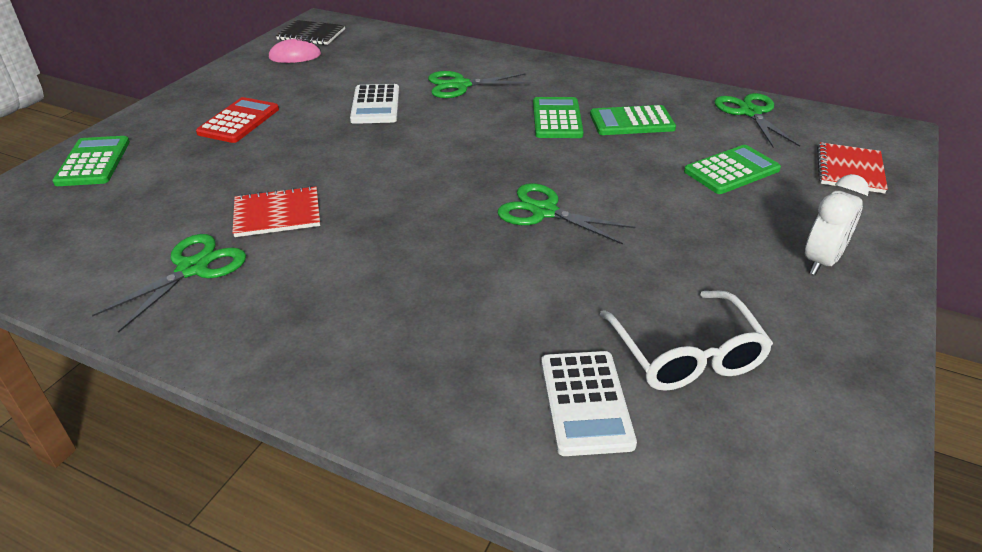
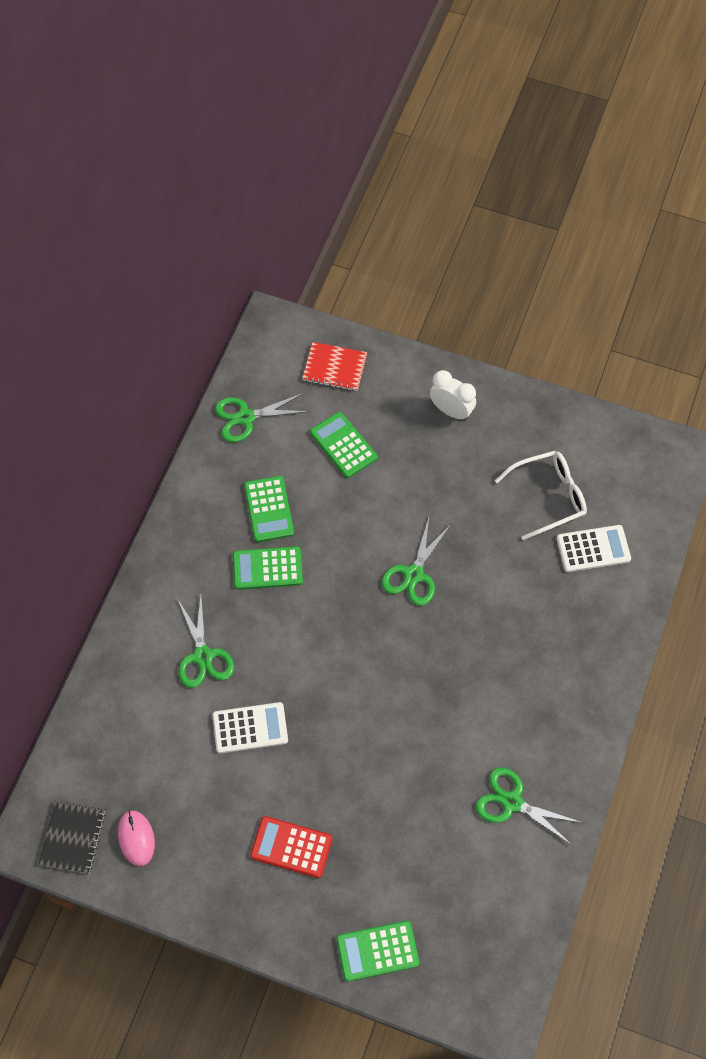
camera: 95 degrees left, 25 degrees up
red notebook [232,186,320,237] -> none

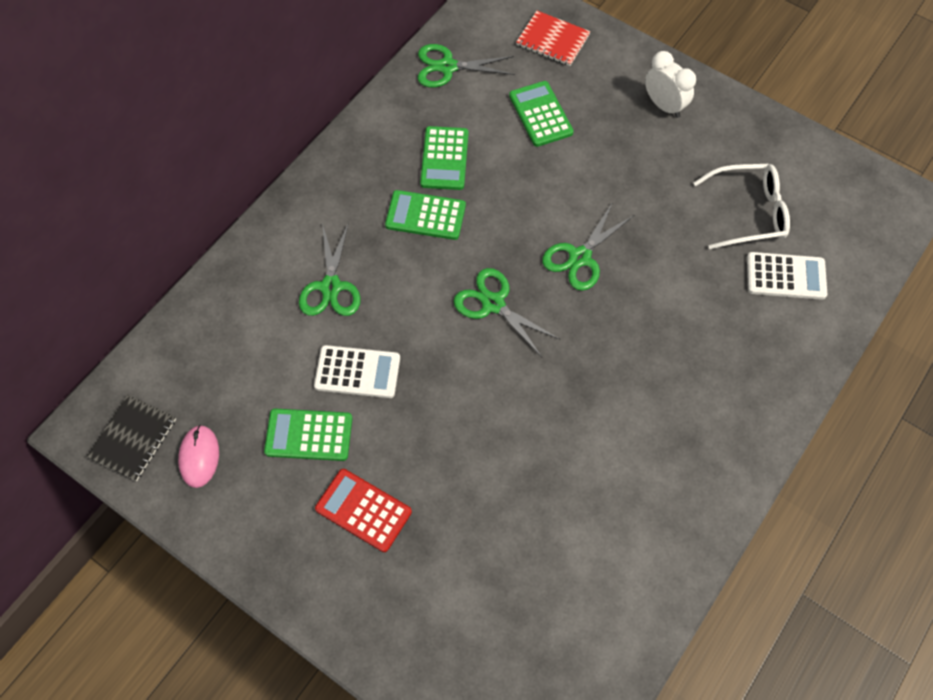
camera: 15 degrees right, 0 degrees up
green calculator [337,921,419,982] -> green calculator moved to [264,408,352,461]
green scissors [476,767,583,846] -> green scissors moved to [454,268,559,357]

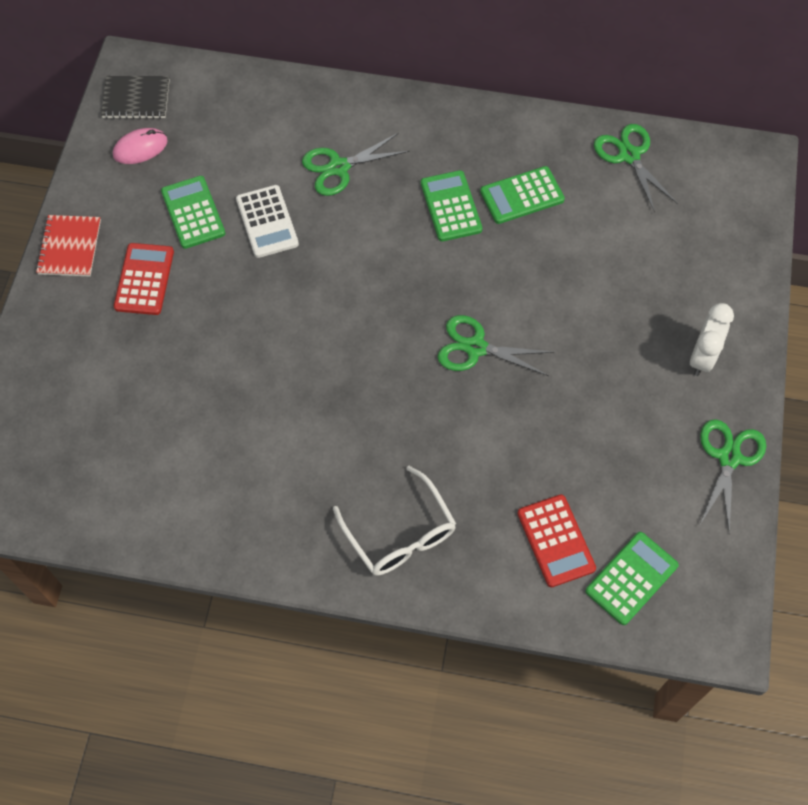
camera: 65 degrees right, 0 degrees up
green scissors [454,268,559,357] -> green scissors moved to [700,419,766,534]
green calculator [509,81,574,147] -> green calculator moved to [585,532,679,625]
red notebook [516,11,591,66] -> red notebook moved to [36,215,101,277]
white glasses [694,164,790,249] -> white glasses moved to [333,466,456,576]
white calculator [747,252,827,300] -> red calculator [517,495,596,587]

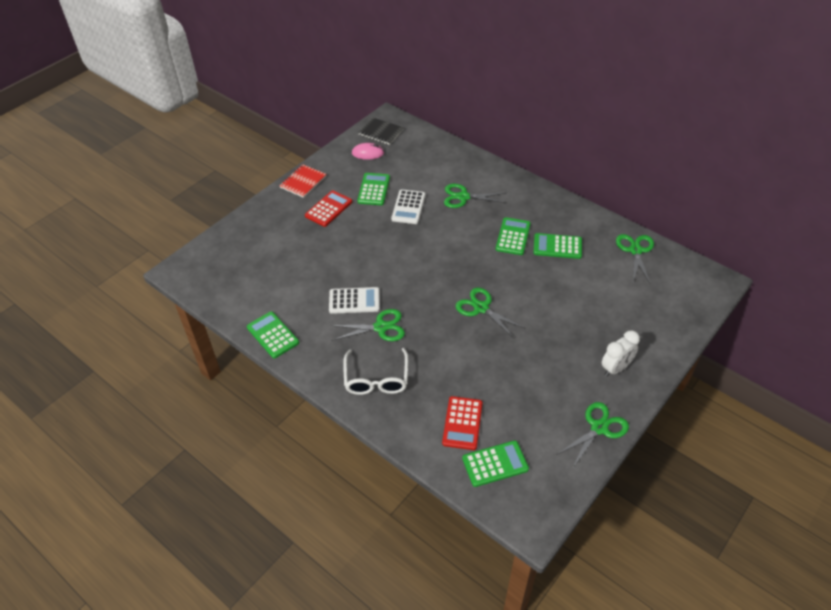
camera: 30 degrees right, 15 degrees down
none -> green calculator [247,311,299,358]
none -> white calculator [329,287,380,314]
none -> green scissors [330,309,405,341]

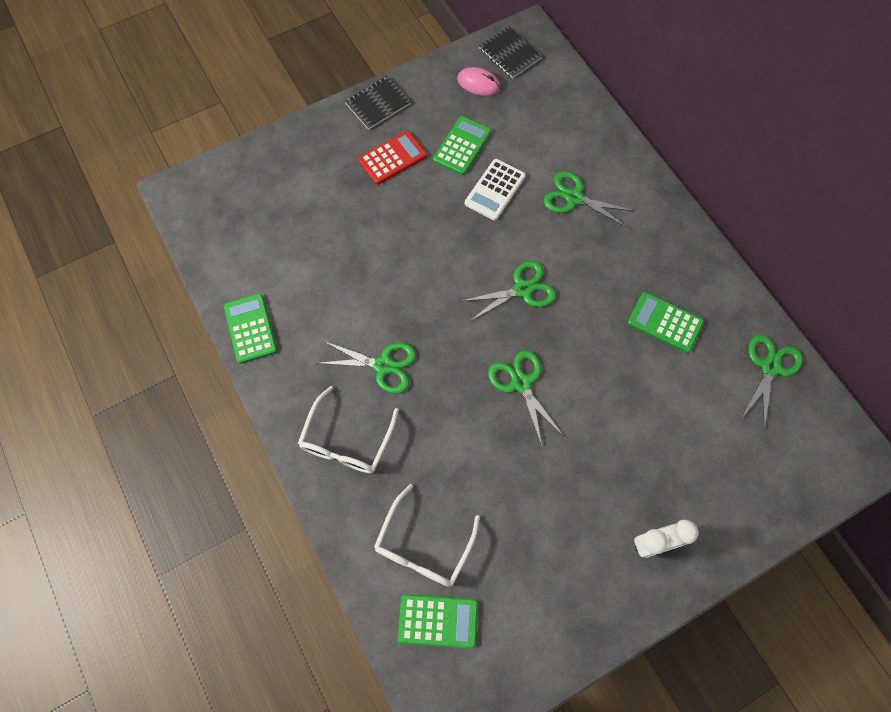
camera: 20 degrees right, 20 degrees up
red notebook [279,164,327,198] -> black notebook [345,76,411,130]
white calculator [329,287,380,314] -> none
red calculator [442,396,483,450] -> white glasses [374,484,480,587]
green calculator [496,217,531,255] -> none
green scissors [556,402,629,467] -> green scissors moved to [462,261,556,322]

